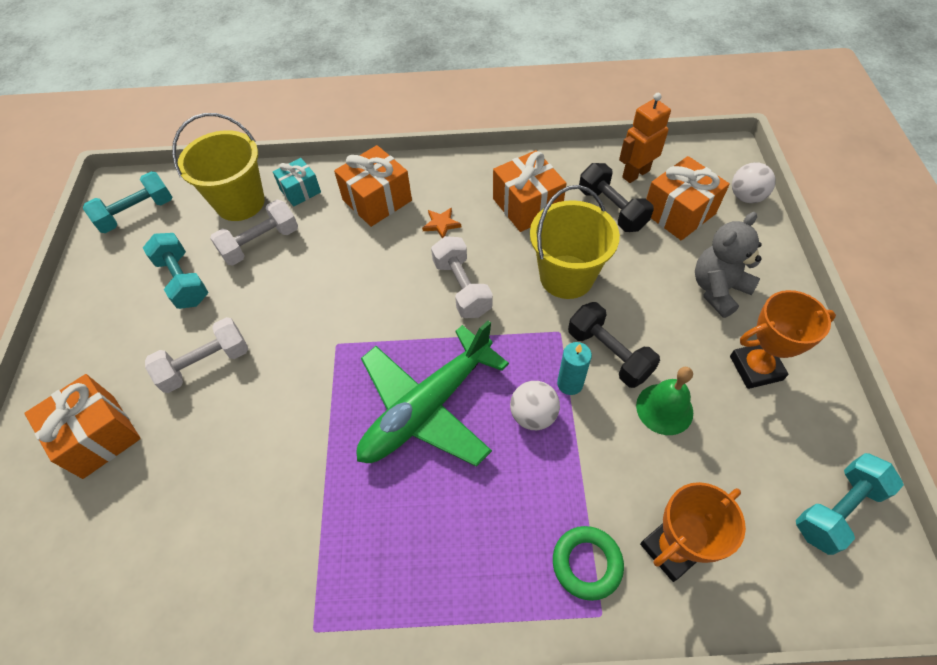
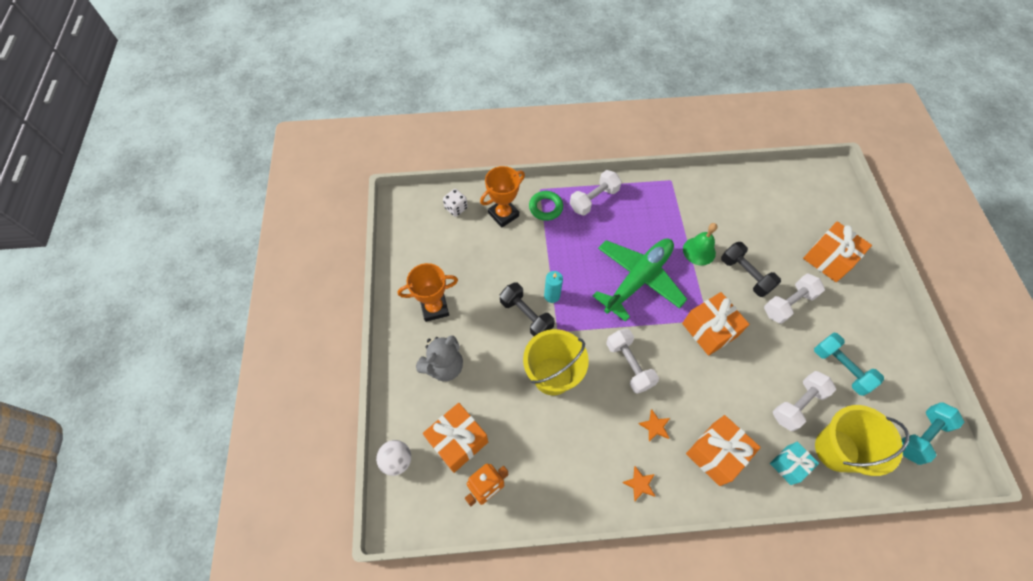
camera: 175 degrees right, 5 degrees up
orange gift [493,150,567,232] -> orange gift moved to [682,292,750,356]
white ball [510,381,560,430] -> none
black dumbbell [579,163,654,232] -> black dumbbell moved to [721,242,781,297]
green bell [636,367,693,435] -> green bell moved to [683,223,718,265]
turquoise dumbbell [796,453,904,555] -> none
none -> white dice [443,189,468,217]
none -> white dumbbell [570,170,622,216]
none -> orange star [622,466,655,502]

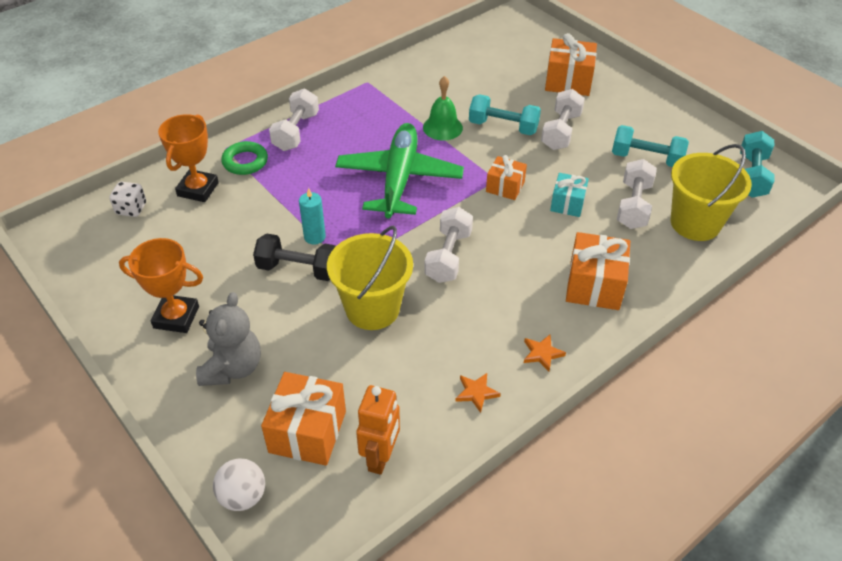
camera: 35 degrees left, 15 degrees down
orange trophy [398,263,458,322] -> orange trophy turned 60 degrees clockwise [119,238,203,333]
white dumbbell [606,328,659,394] -> white dumbbell turned 75 degrees clockwise [424,207,473,283]
orange star [639,409,670,441] -> orange star moved to [455,373,501,413]
orange gift [682,292,750,356] -> orange gift [486,155,527,200], size x0.62
black dumbbell [721,242,781,297] -> turquoise dumbbell [469,94,541,135]
turquoise gift [770,442,819,485] -> turquoise gift moved to [550,173,589,217]

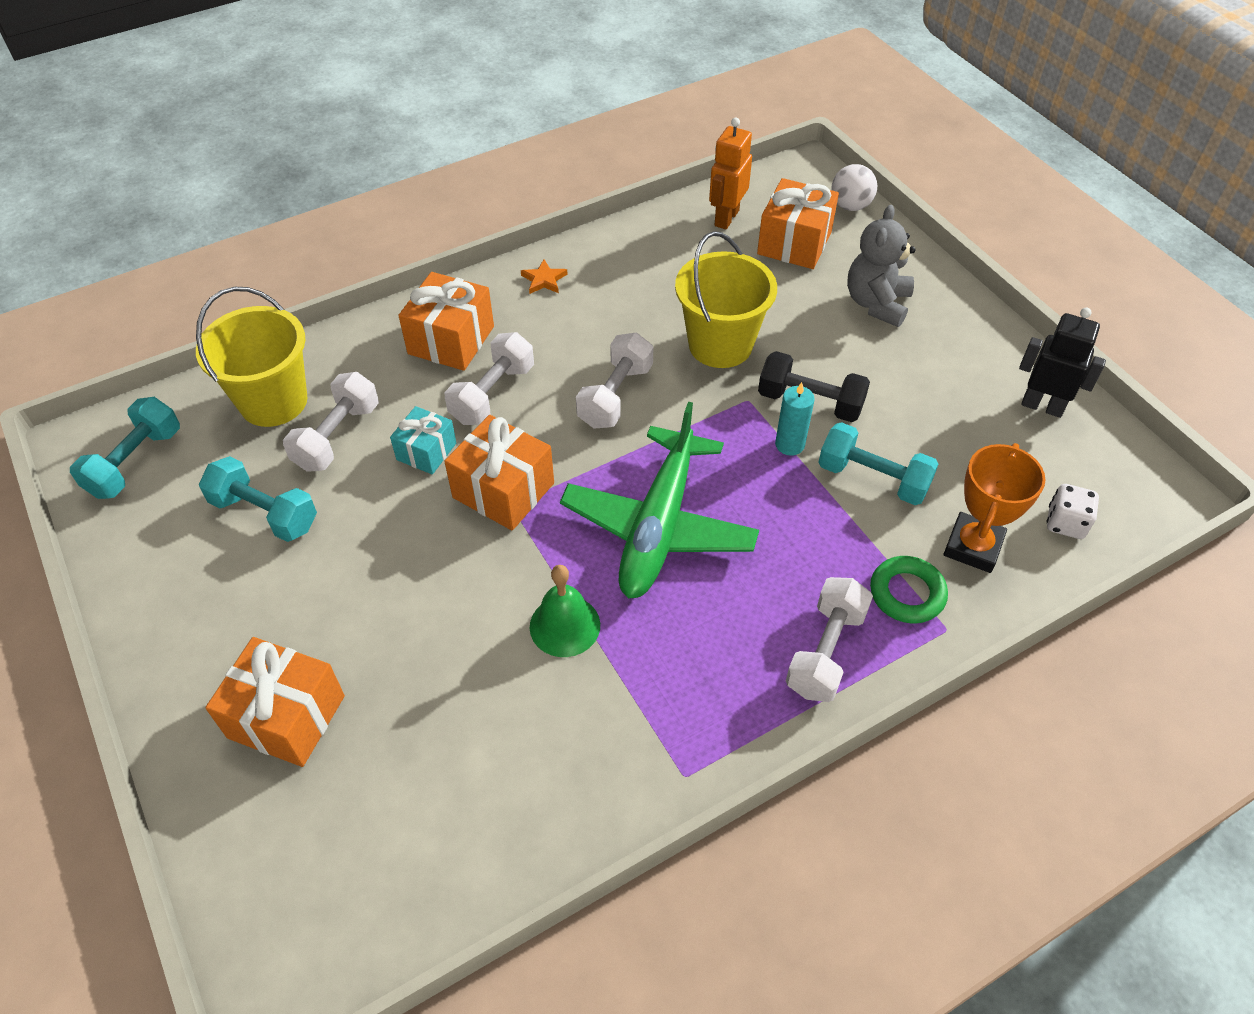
camera: 170 degrees left, 5 degrees up
orange trophy [119,238,203,333] -> none
orange star [455,373,501,413] -> none
turquoise dumbbell [469,94,541,135] -> turquoise dumbbell moved to [818,422,938,505]
orange gift [486,155,527,200] -> orange gift [444,415,554,530], size x1.61
white dumbbell [541,89,585,150] -> white dumbbell moved to [445,332,534,425]
none -> black robot [1019,308,1106,418]

